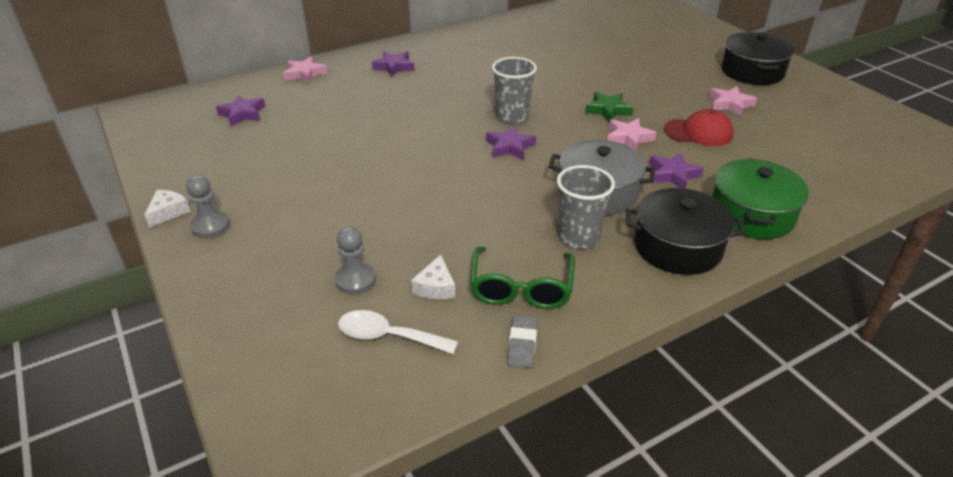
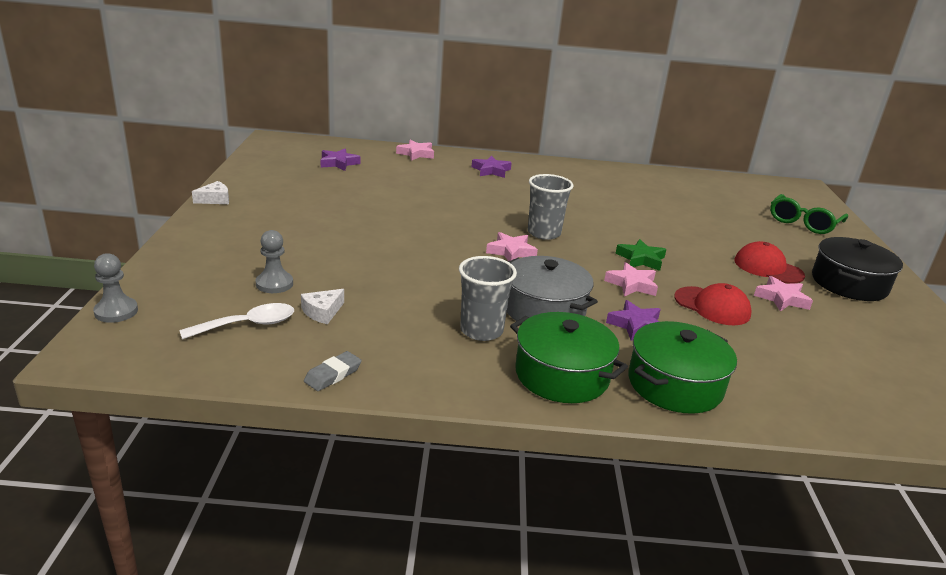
camera: 30 degrees right, 10 degrees down
grey pawn [186,175,230,238] -> grey pawn moved to [93,253,138,323]
white spoon [338,310,458,354] -> white spoon turned 105 degrees clockwise [179,303,294,340]
green glasses [470,247,575,309] -> green glasses moved to [770,194,848,234]
purple star [486,125,536,160] -> pink star [486,232,538,261]
black pot [626,188,745,275] -> green pot [510,312,628,403]
none -> red cap [734,241,805,284]

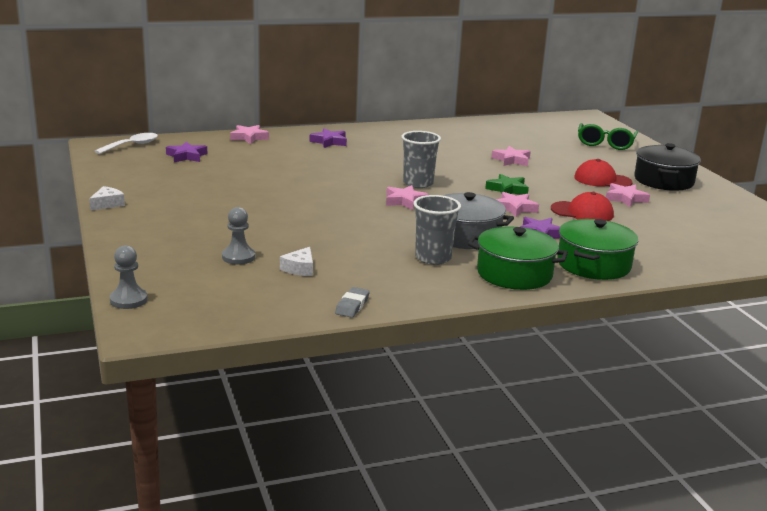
camera: 20 degrees left, 5 degrees down
white spoon [179,303,294,340] -> white spoon moved to [95,133,158,154]
none -> pink star [492,146,531,166]

